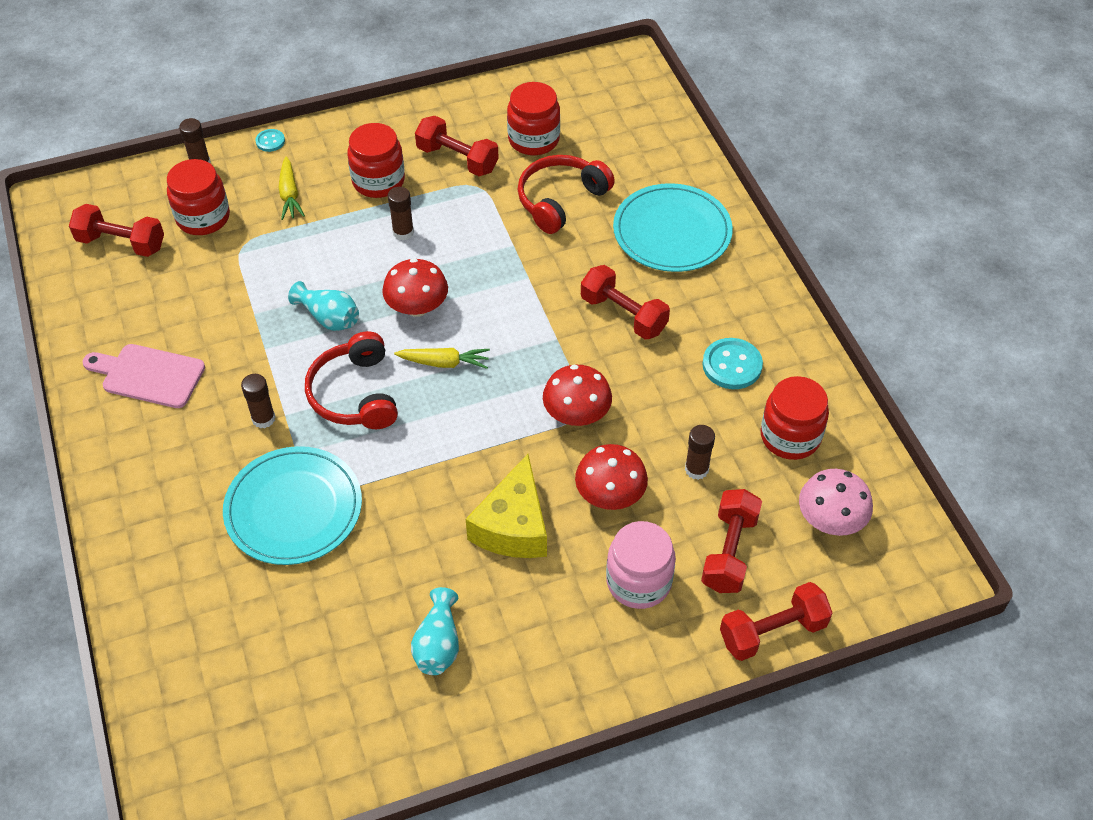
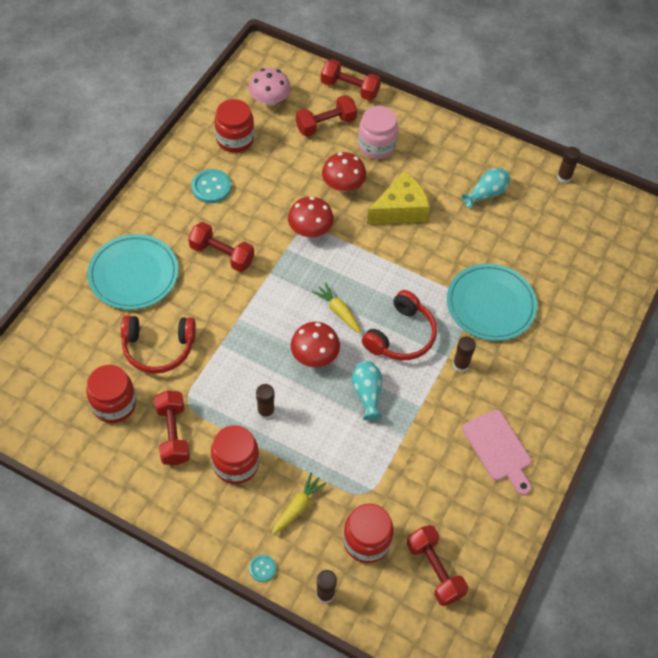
camera: 135 degrees left, 5 degrees up
red dumbbell [581,265,670,340] -> red dumbbell turned 60 degrees counterclockwise [188,222,254,272]
brown glue stick [685,425,715,480] -> brown glue stick moved to [557,147,581,183]

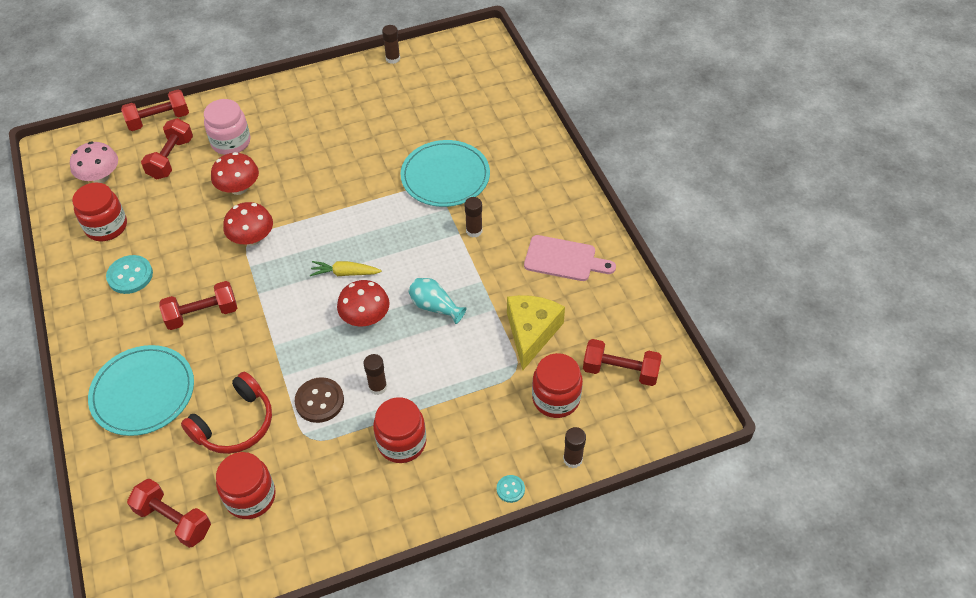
camera: 45 degrees left, 5 degrees down
red dumbbell [154,390,190,465] -> red dumbbell moved to [127,479,211,548]
yellow carrot [272,472,327,535] -> none
red headphones [362,290,437,360] -> none
yellow cheese [367,171,430,224] -> yellow cheese moved to [507,295,565,370]
turquoise vase [462,168,510,209] -> none
none -> brown button [295,377,344,423]

